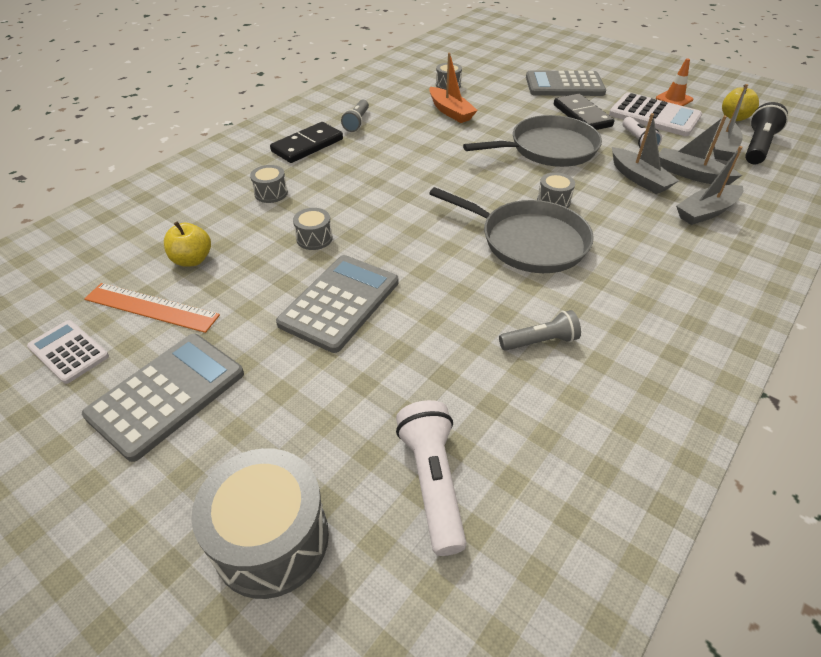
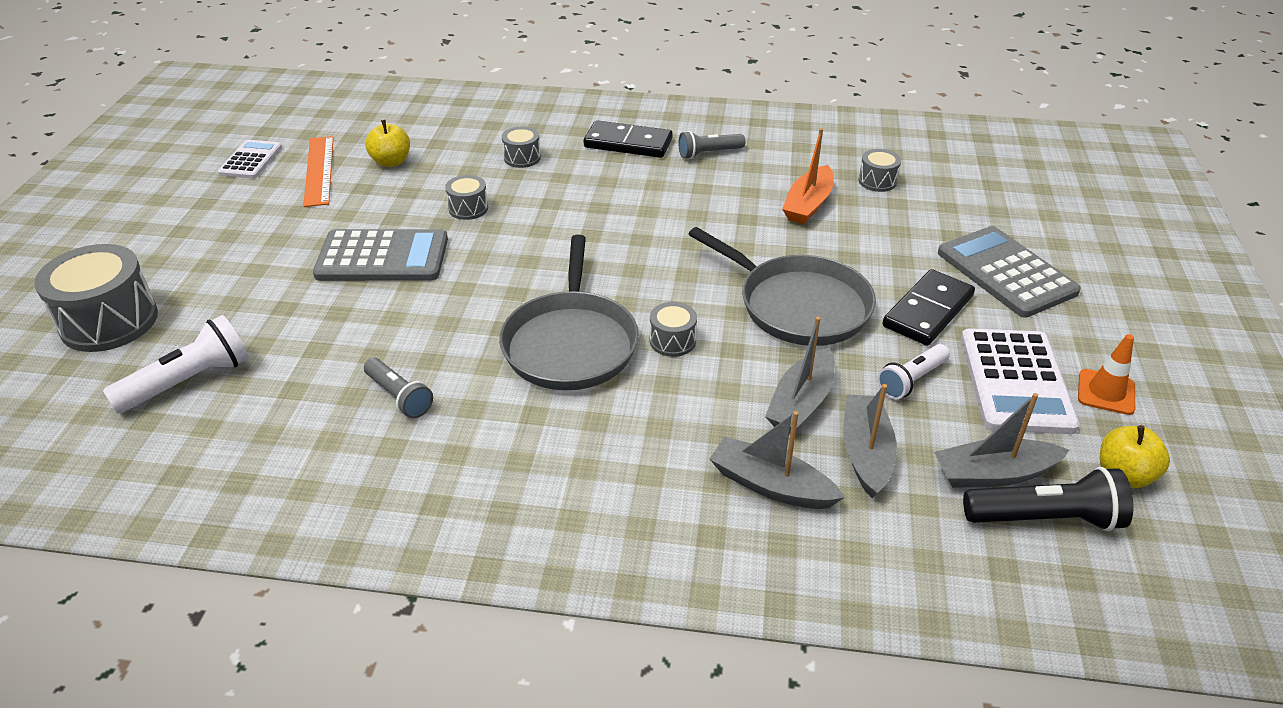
camera: 60 degrees right, 5 degrees down
grey calculator [82,334,244,462] -> none

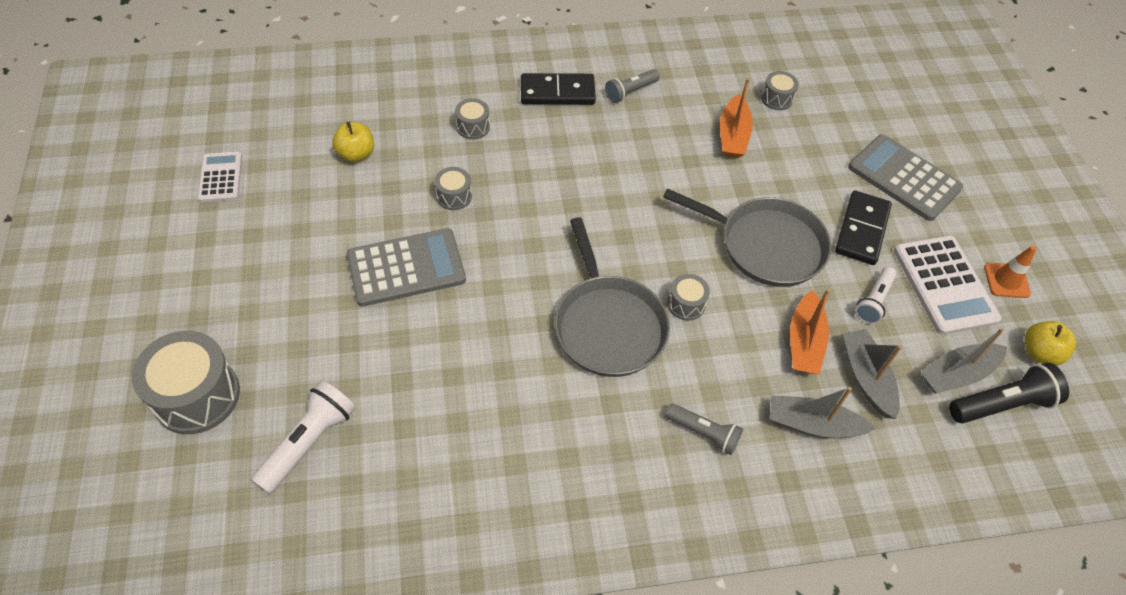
camera: 20 degrees left, 15 degrees up
orange ruler [303,136,334,207] -> none
grey flashlight [364,358,433,418] -> grey flashlight moved to [666,404,743,455]
grey boat [765,317,835,433] -> orange boat [790,289,830,375]

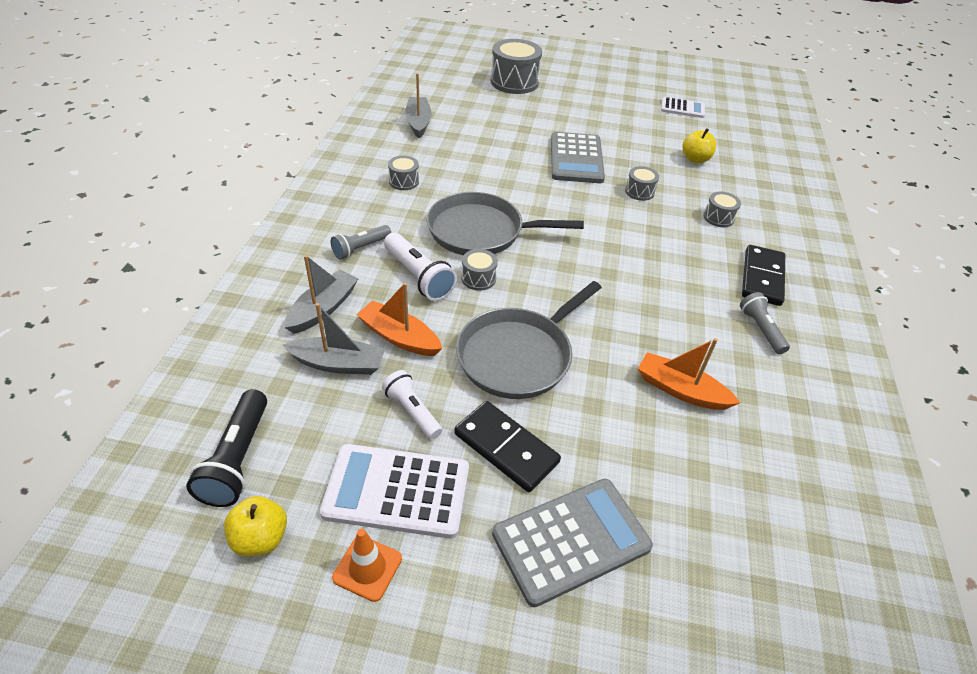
camera: 110 degrees right, 10 degrees down
white flashlight [251,381,356,494] -> white flashlight moved to [384,233,457,301]
grey drum [761,71,799,110] -> grey drum moved to [388,156,419,190]
grey boat [921,328,1007,394] -> grey boat moved to [405,73,432,138]

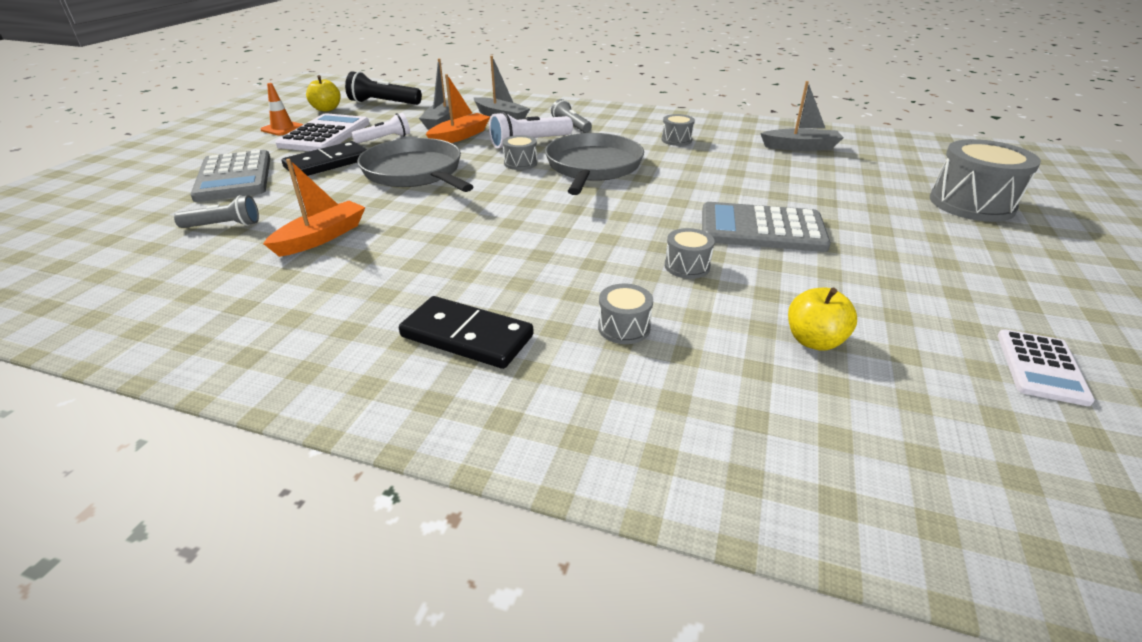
camera: 100 degrees right, 10 degrees down
grey flashlight [740,292,790,354] -> grey flashlight moved to [174,195,259,228]

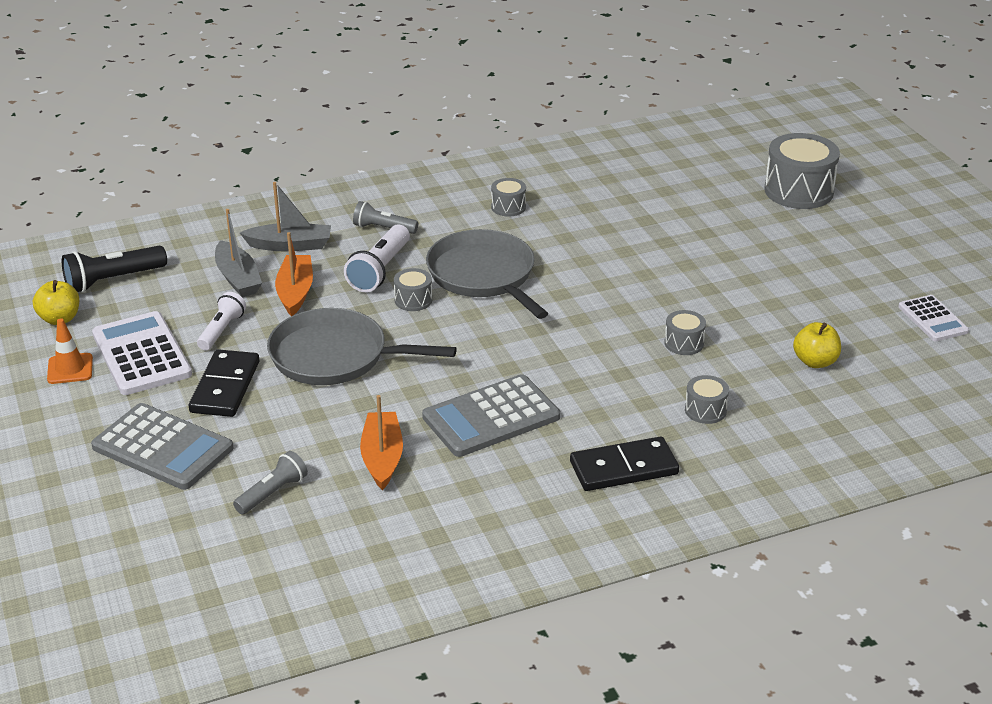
camera: 40 degrees left, 0 degrees up
grey calculator [702,202,831,252] -> grey calculator moved to [422,374,560,457]
grey boat [760,81,844,151] -> none

